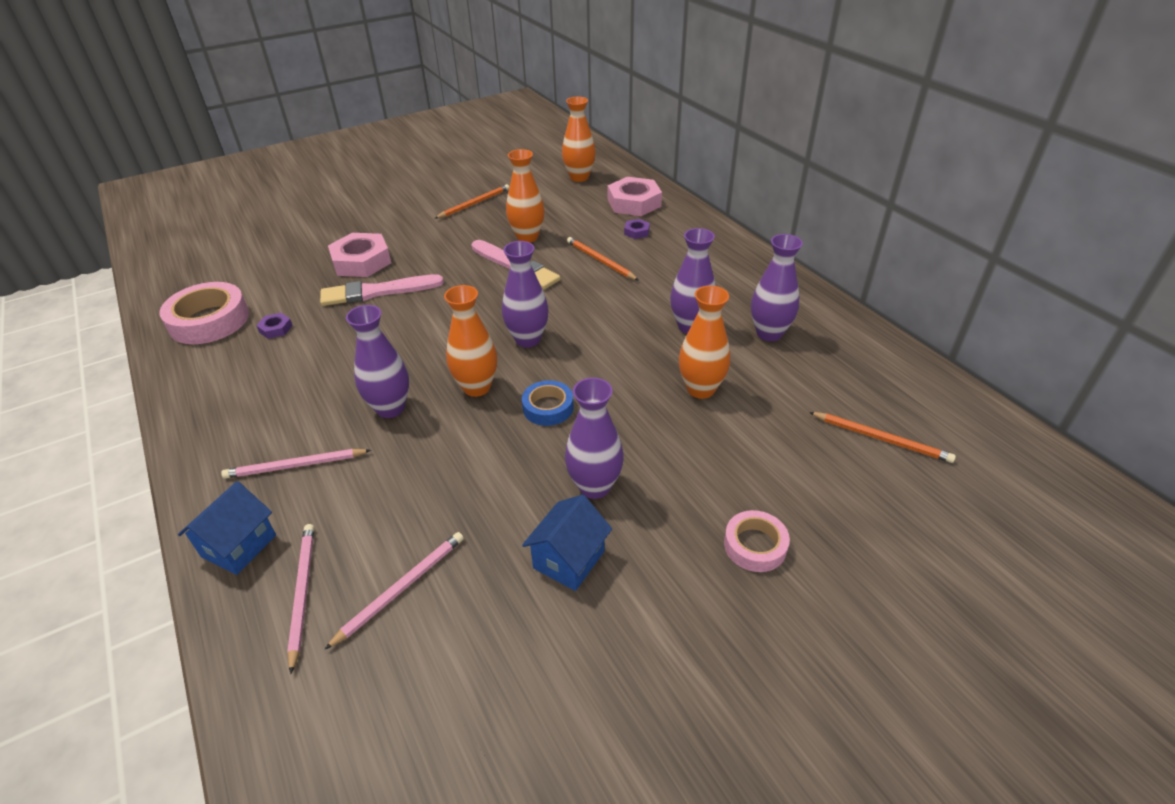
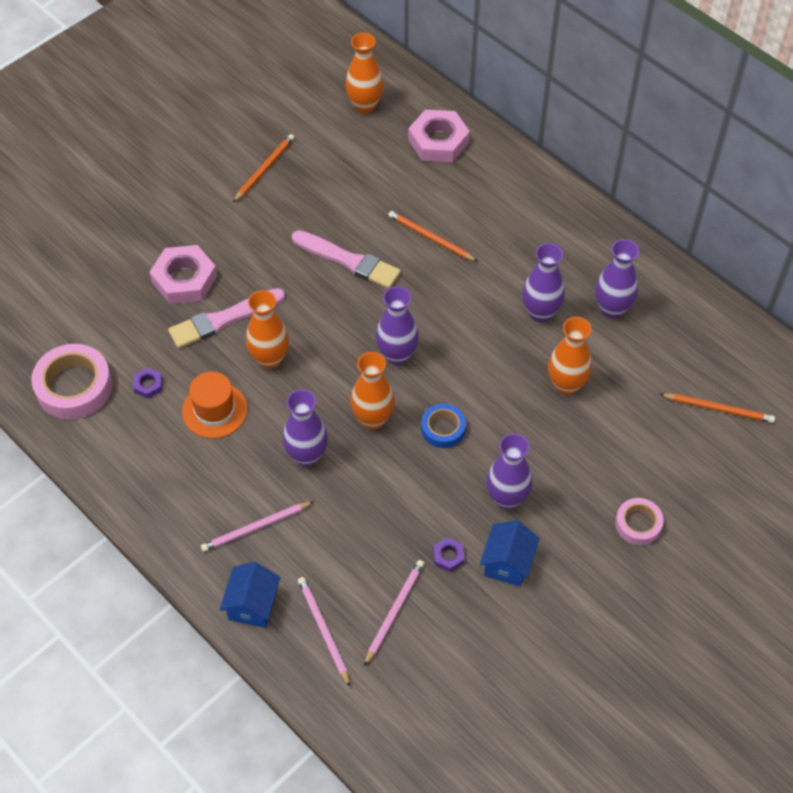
camera: 15 degrees left, 15 degrees up
orange vase [506,149,545,243] -> orange vase moved to [246,290,289,369]
purple nut [624,219,650,239] -> purple nut moved to [433,537,464,572]
none -> orange hat [182,372,248,438]

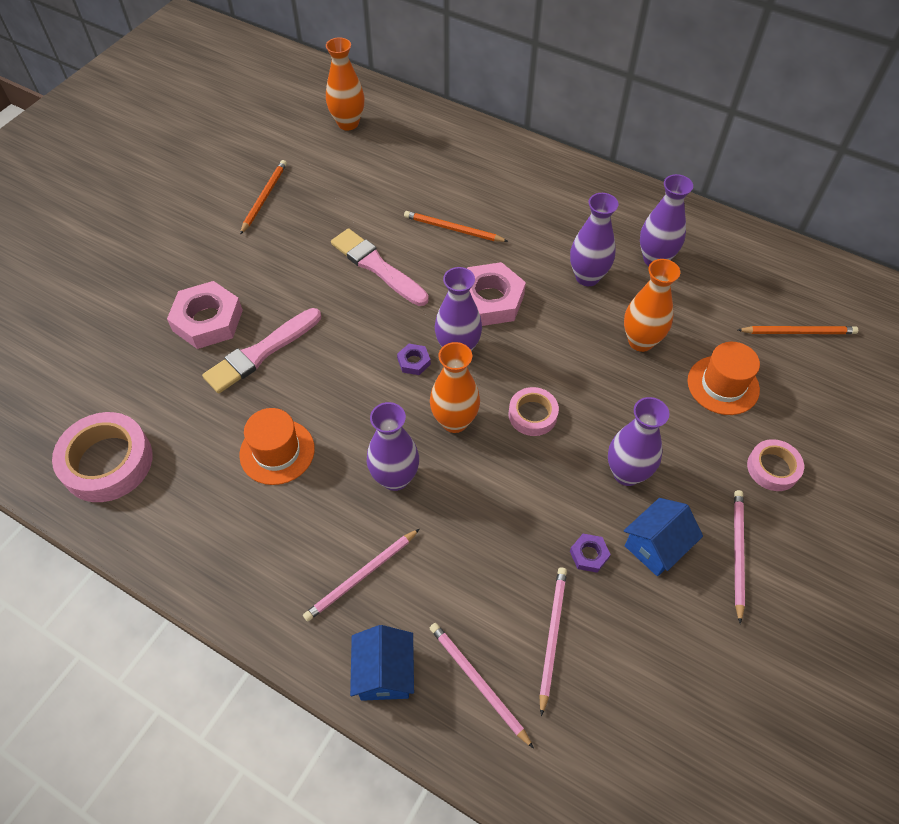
camera: 15 degrees left, 0 degrees up
purple nut [133,368,162,399] -> purple nut moved to [397,344,431,375]
orange vase [246,290,289,369] -> none
pink brush [292,230,401,289] -> pink brush turned 150 degrees counterclockwise [331,228,429,306]
pink nut [408,110,470,162] -> pink nut moved to [467,262,526,326]
blue tape [421,404,466,448] -> pink tape [509,387,559,436]
blue house [480,520,540,587] -> blue house turned 45 degrees clockwise [624,498,703,576]
none -> orange hat [688,342,760,415]
none -> pink pencil [734,490,745,624]

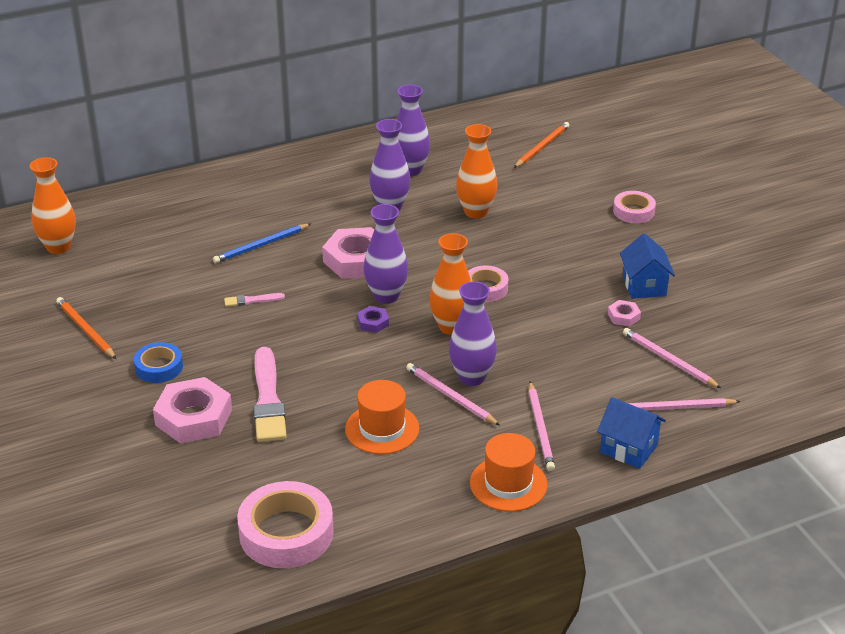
camera: 55 degrees left, 20 degrees down
pink brush [331,228,429,306] -> pink brush [224,293,285,307], size x0.46
orange pencil [404,211,508,242] -> blue pencil [213,224,311,263]
purple nut [570,534,611,573] -> pink nut [608,300,641,327]
purple vase [608,397,669,486] -> none
orange hat [688,342,760,415] -> orange hat moved to [470,433,547,512]
pink pencil [734,490,745,624] -> pink pencil moved to [406,363,500,425]
none -> blue tape [134,342,183,383]

